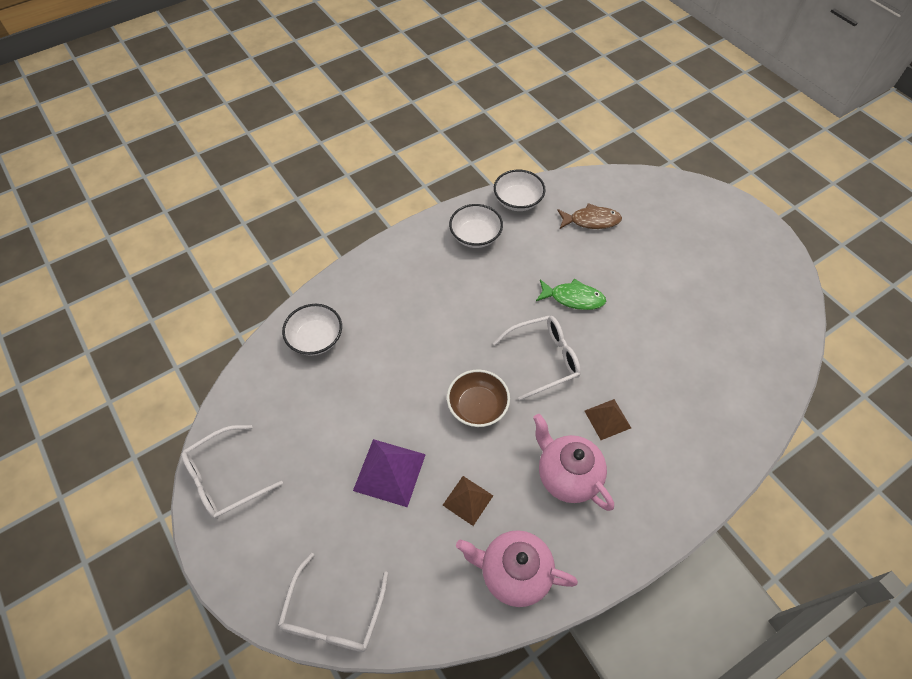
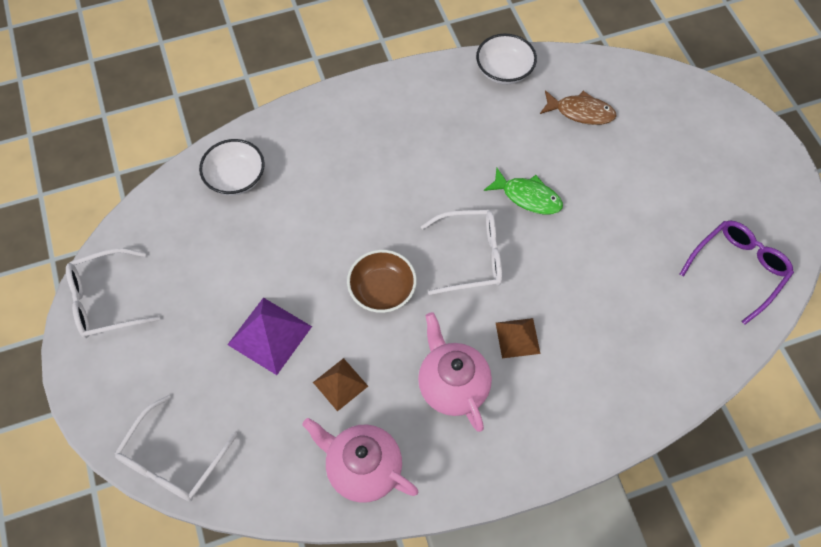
camera: 15 degrees right, 5 degrees up
white bowl [449,204,503,248] -> none
none -> purple glasses [680,220,794,325]

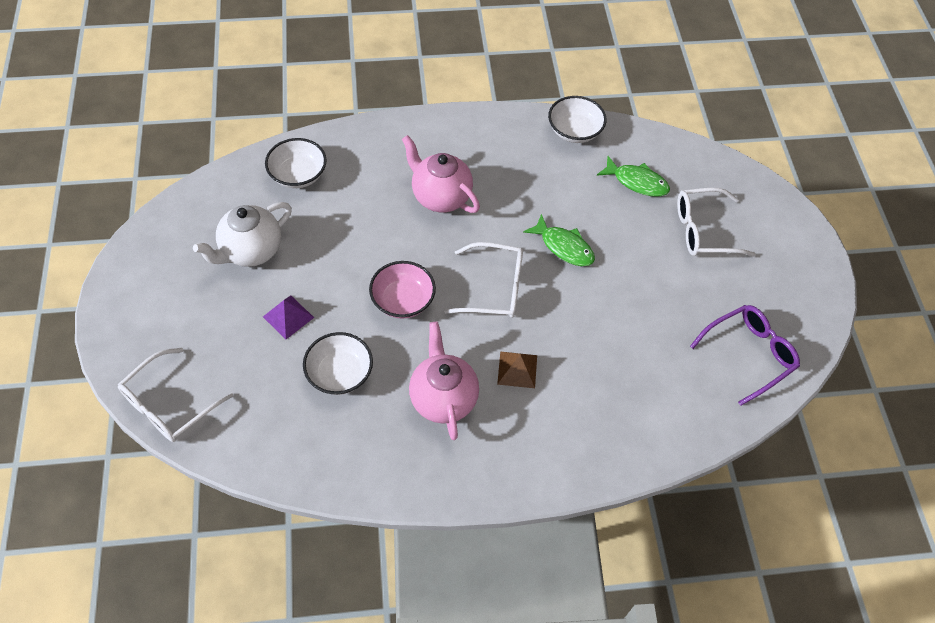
camera: 10 degrees right, 5 degrees down
white glasses [66,248,160,338] -> white glasses moved to [677,188,756,257]
purple pyramid [227,298,312,375] -> purple pyramid [263,296,314,339], size x0.63
pink teapot [302,418,419,503] -> pink teapot moved to [402,135,480,213]
brown pyramid [313,358,368,411] -> white bowl [303,332,373,395]
brown bowl [347,250,417,313] -> pink bowl [369,261,436,318]
brown fish [540,90,616,125] -> green fish [597,156,670,197]
none -> white teapot [193,202,292,267]

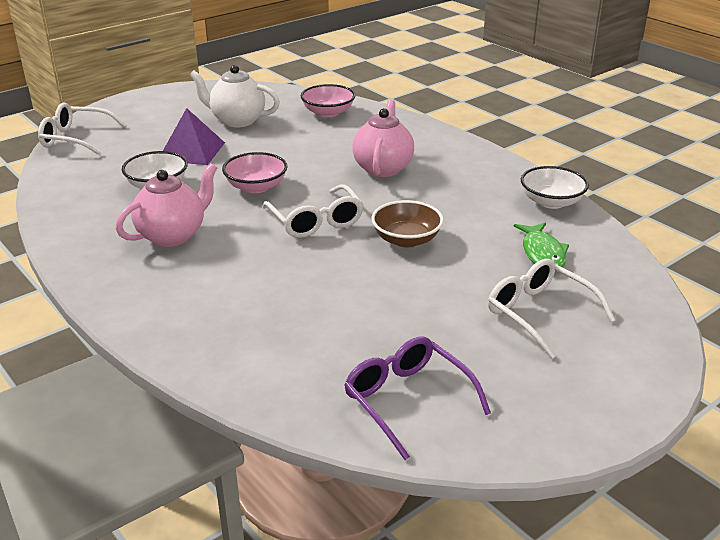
camera: 60 degrees right, 25 degrees down
purple pyramid [263,296,314,339] -> purple pyramid [163,108,225,165], size x1.58
white bowl [265,138,327,188] -> pink bowl [301,84,355,117]
brown pyramid [497,352,537,388] -> none
green fish [523,214,595,266] -> brown bowl [371,200,444,247]
purple glasses [690,305,800,406] -> purple glasses turned 150 degrees counterclockwise [344,337,491,460]

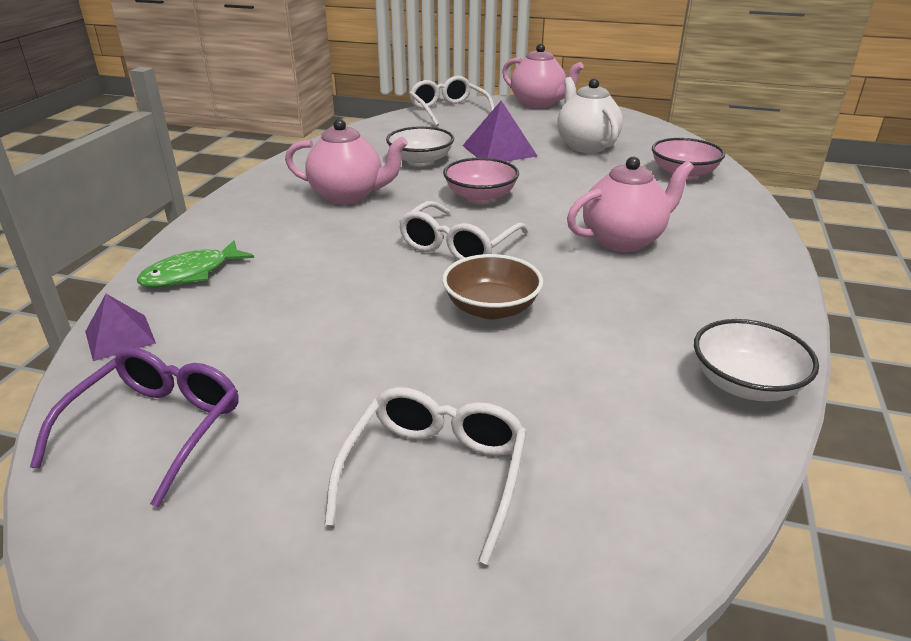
camera: 55 degrees right, 0 degrees up
green fish [514,222,569,271] -> green fish moved to [137,240,254,287]
none -> purple pyramid [85,294,156,361]
none -> pink teapot [502,44,584,109]

